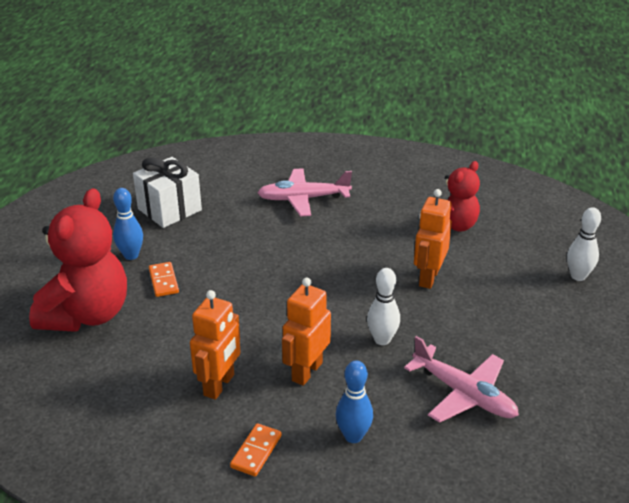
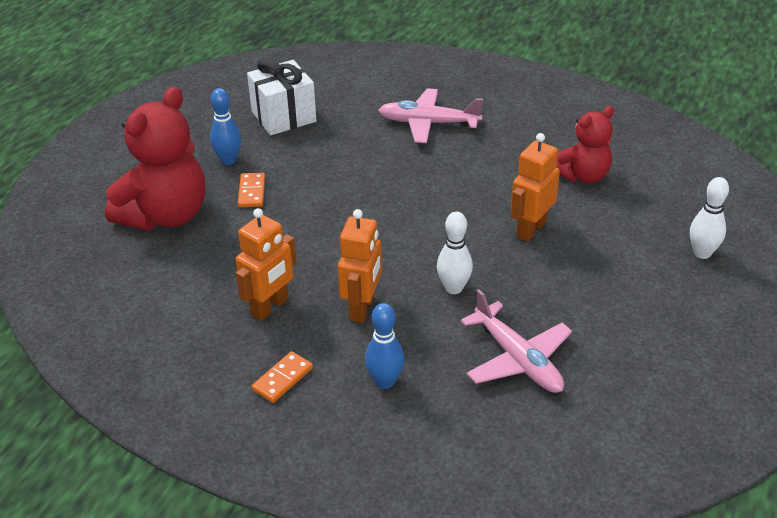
camera: 15 degrees right, 5 degrees up
orange robot [282,277,331,386] -> orange robot turned 150 degrees clockwise [338,209,382,323]

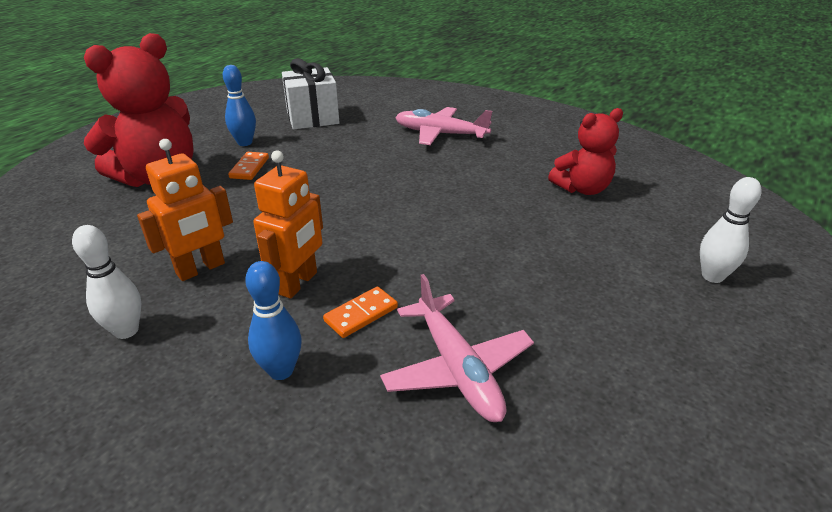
camera: 10 degrees right, 5 degrees down
orange domino [252,351,313,403] -> orange domino moved to [323,286,398,338]
white bowling pin [437,212,473,294] -> white bowling pin moved to [72,225,141,339]
orange robot [511,133,560,242] -> none

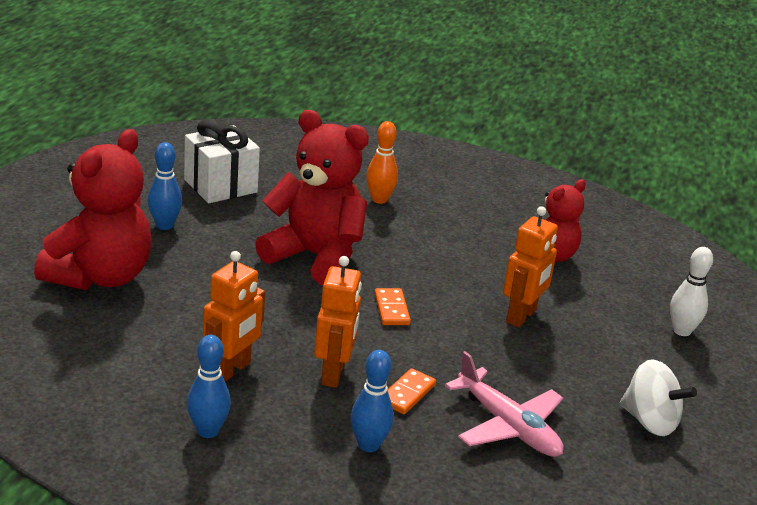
camera: 20 degrees left, 5 degrees down
white bowling pin [72,225,141,339] -> blue bowling pin [187,335,231,438]
orange domino [228,152,269,180] -> orange domino moved to [375,288,411,325]
pink plane [395,107,492,145] -> orange bowling pin [366,121,398,204]
none -> red teddy bear [255,110,369,285]
none -> orange robot [503,206,558,327]
none -> white spinning top [620,359,697,436]

